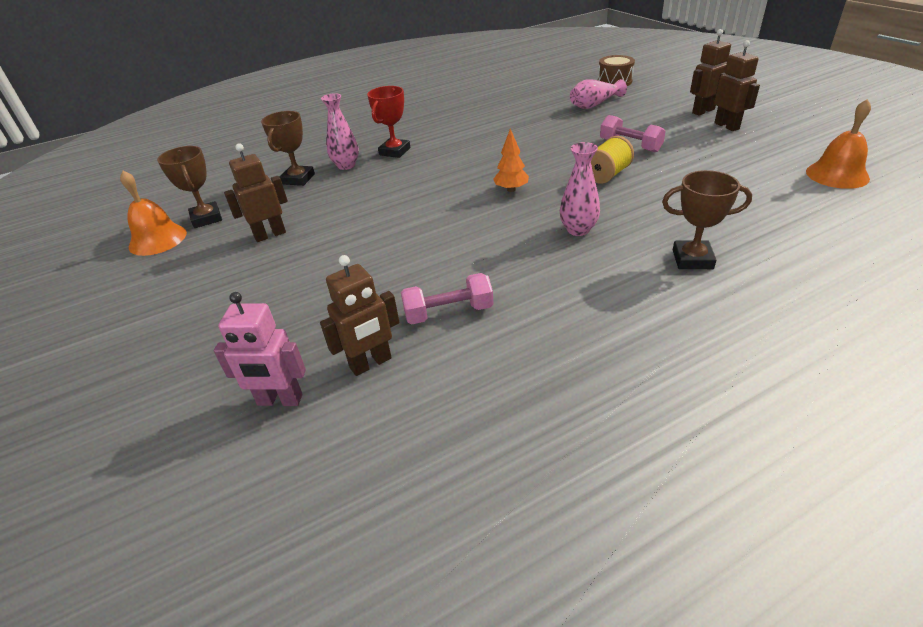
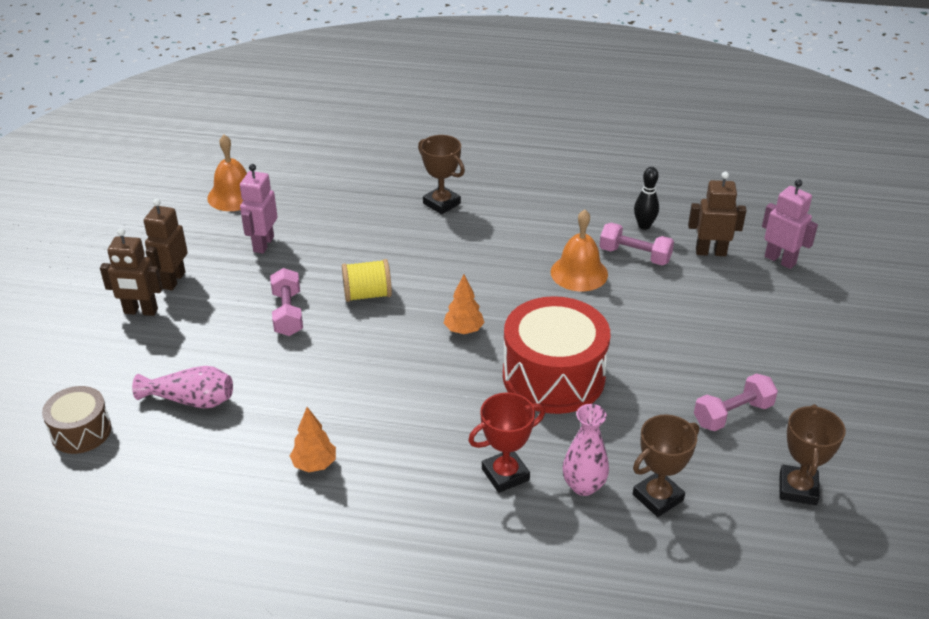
camera: 145 degrees left, 0 degrees up
orange bell [120,171,187,256] -> orange bell moved to [551,209,608,291]
brown robot [224,144,288,242] -> pink dumbbell [694,373,778,431]
pink vase [560,142,600,236] -> none
none -> pink robot [240,164,278,254]
none -> orange tree [290,407,336,473]
none -> red drum [503,296,610,414]
none -> black bowling pin [634,167,659,230]

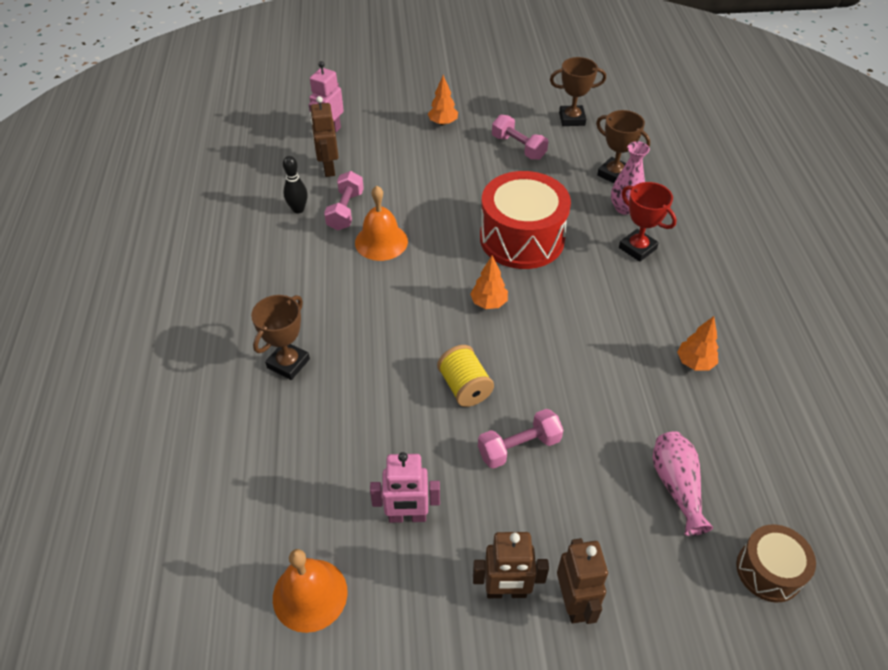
camera: 105 degrees left, 10 degrees up
none -> orange tree [428,75,458,126]

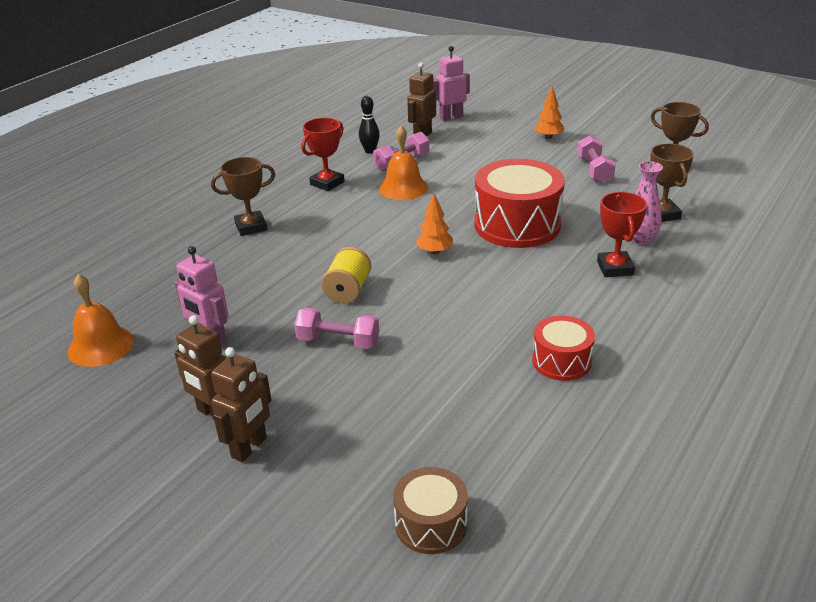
camera: 40 degrees right, 15 degrees down
pink vase [653,431,713,536] -> none
orange tree [677,316,718,371] -> red drum [532,316,595,381]
none -> red trophy [301,118,345,191]

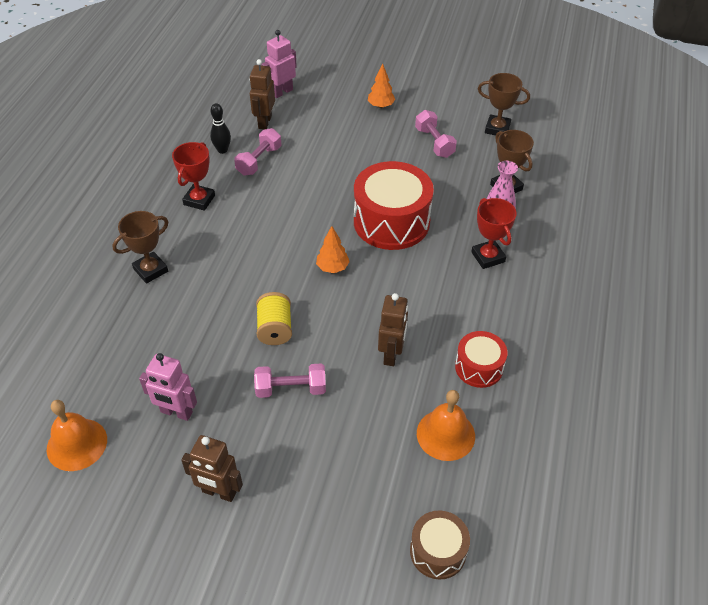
camera: 20 degrees left, 15 degrees up
brown robot [211,347,272,462] -> brown robot moved to [378,293,408,366]
orange bell [379,126,428,200] -> orange bell moved to [417,390,475,461]

